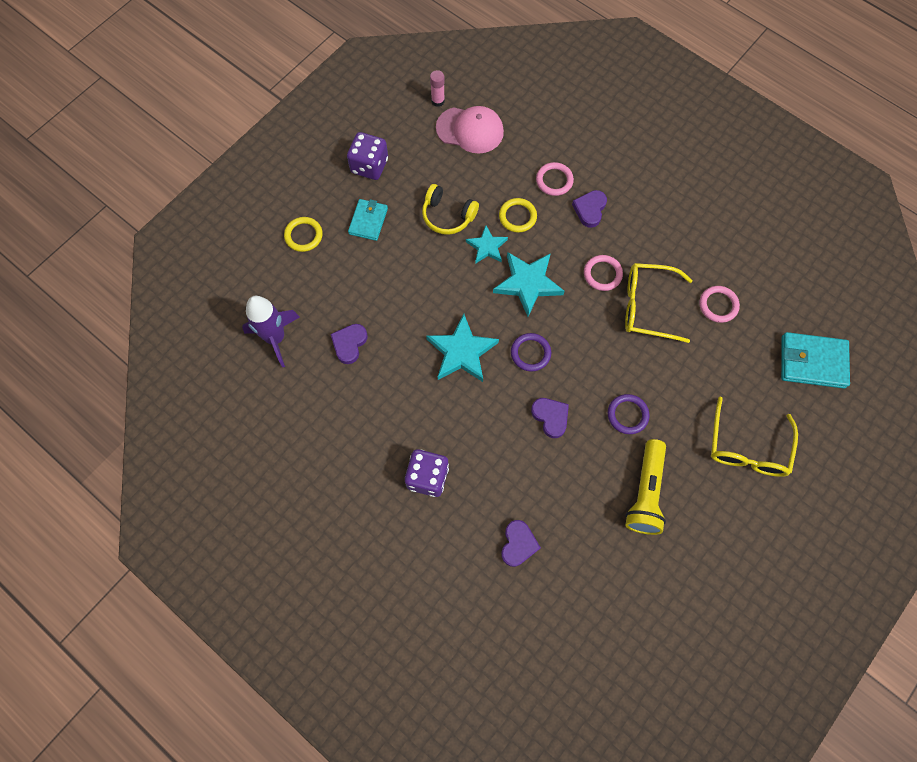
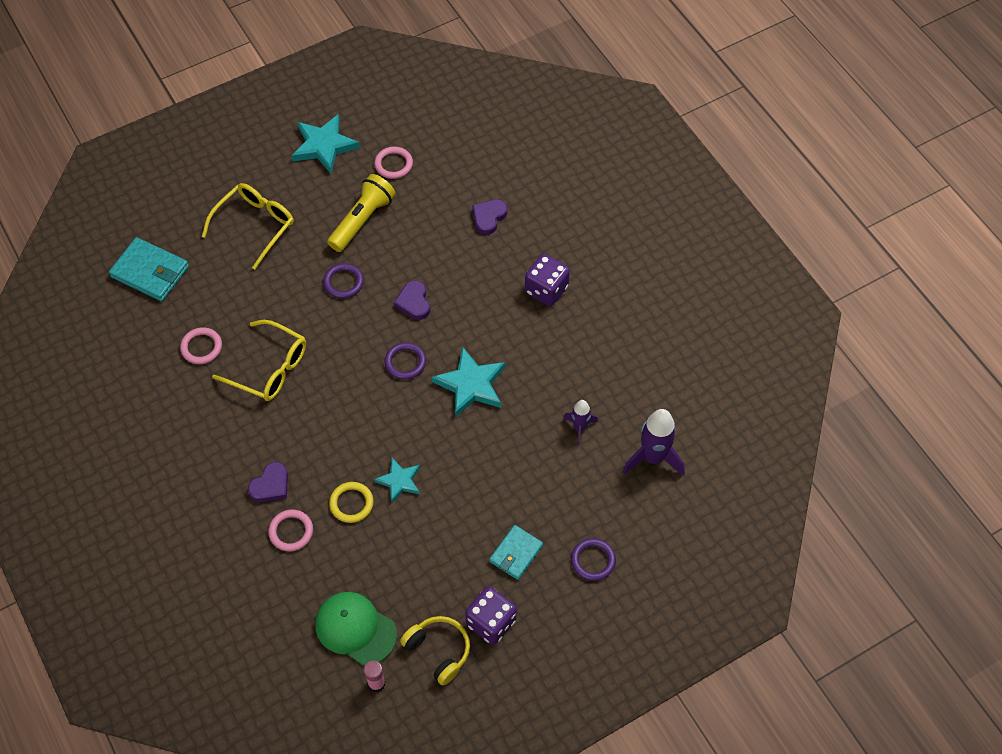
camera: 160 degrees left, 10 degrees down
yellow ring [284,217,323,252] -> purple ring [571,538,616,581]
purple heart [331,324,368,364] -> purple rocket [563,400,598,446]
yellow headphones [422,184,479,235] -> yellow headphones moved to [400,616,470,685]
pink cap [436,106,504,154] -> green cap [315,592,397,665]
turquoise star [493,252,564,317] -> turquoise star moved to [291,114,360,174]
pink ring [584,255,623,291] -> pink ring moved to [374,147,413,179]

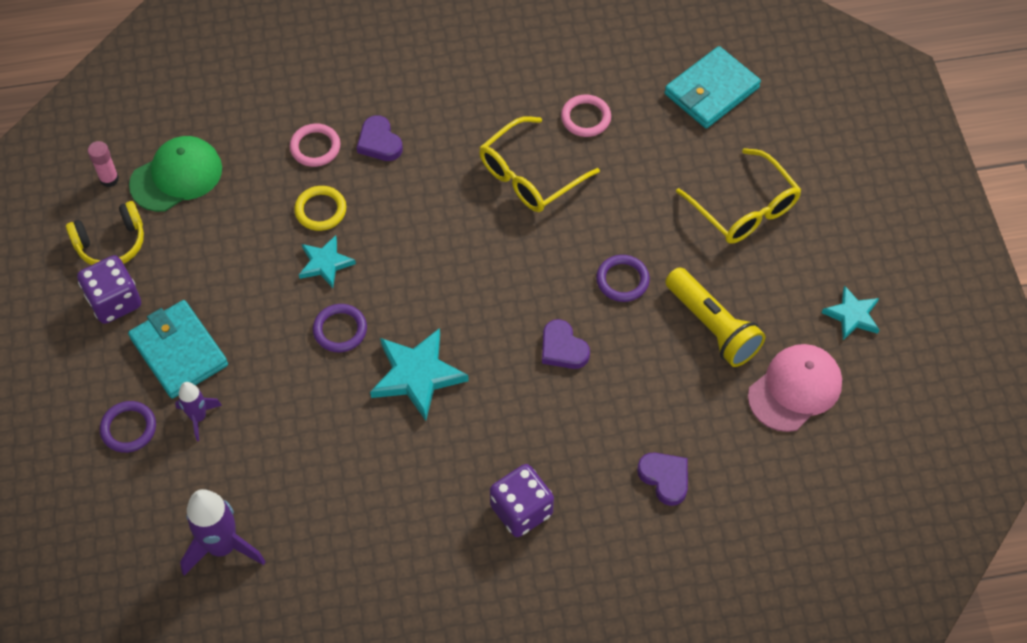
camera: 110 degrees right, 0 degrees up
turquoise star [291,114,360,174] -> turquoise star [822,285,879,340], size x0.61
pink ring [374,147,413,179] -> pink cap [748,344,842,432]
purple ring [384,342,426,380] -> purple ring moved to [313,304,367,352]
purple heart [394,280,430,320] -> purple heart turned 135 degrees counterclockwise [542,319,590,369]
turquoise wallet [489,525,543,580] -> turquoise wallet [128,300,228,399], size x1.54
purple rocket [563,400,598,446] -> purple rocket moved to [175,382,222,441]

